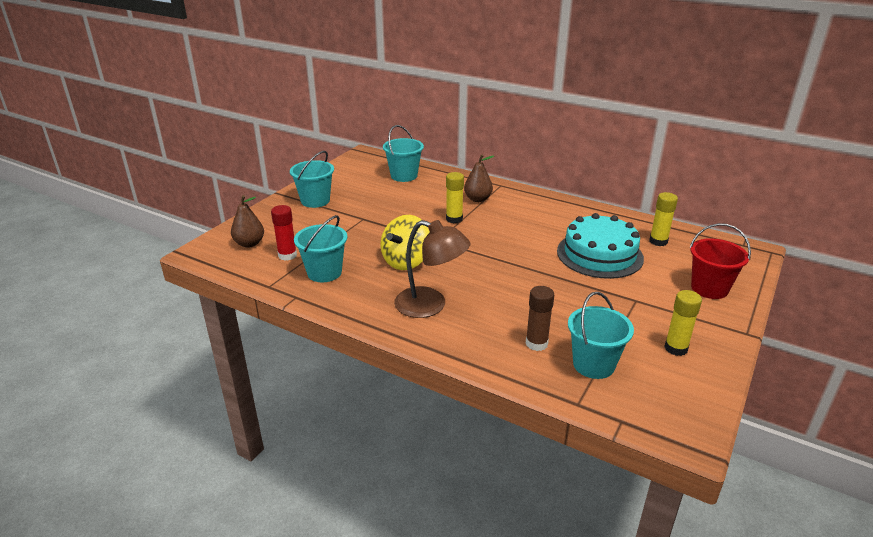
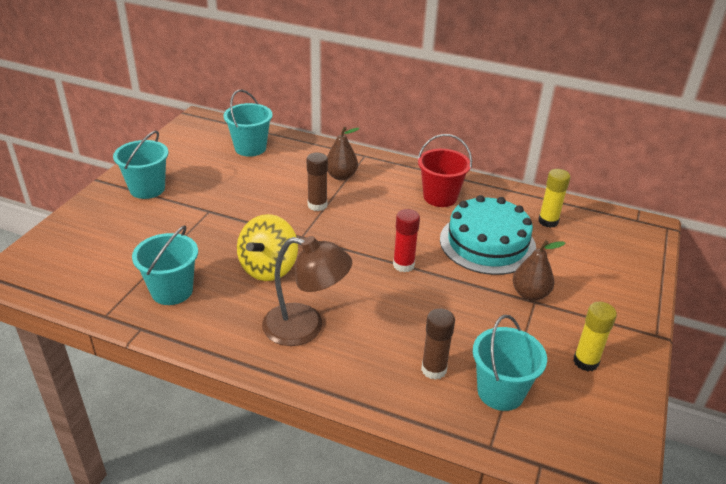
camera: 10 degrees left, 5 degrees up
brown pear [231,195,264,248] -> brown pear moved to [513,240,565,301]
red glue stick [271,205,297,261] -> red glue stick moved to [393,209,420,272]
yellow glue stick [446,172,464,223] -> brown glue stick [307,153,328,211]
red bucket [690,223,751,299] -> red bucket moved to [418,134,472,207]

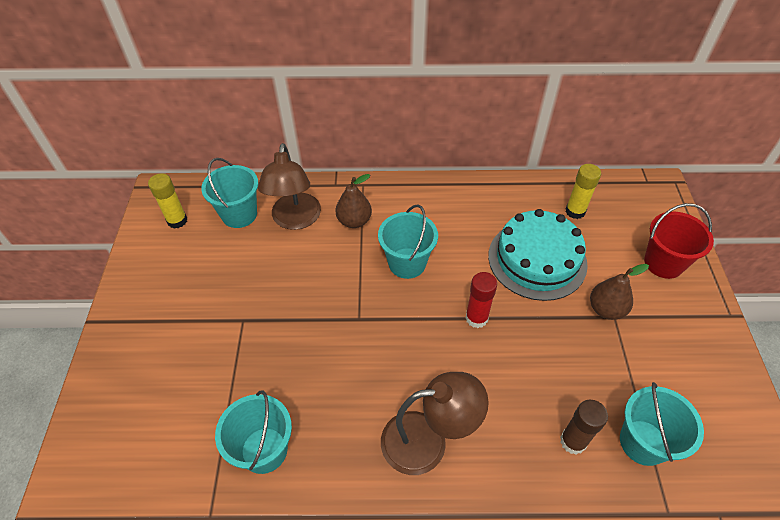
camera: 20 degrees left, 15 degrees up
turquoise bucket [113,130,169,199] -> turquoise bucket moved to [378,204,438,279]
yellow spinning top [237,214,298,281] -> none
brown glue stick [307,153,328,211] -> none
red bucket [418,134,472,207] -> red bucket moved to [644,203,714,279]
yellow glue stick [573,302,617,371] -> yellow glue stick moved to [148,173,188,229]
none -> brown lamp [258,143,321,230]

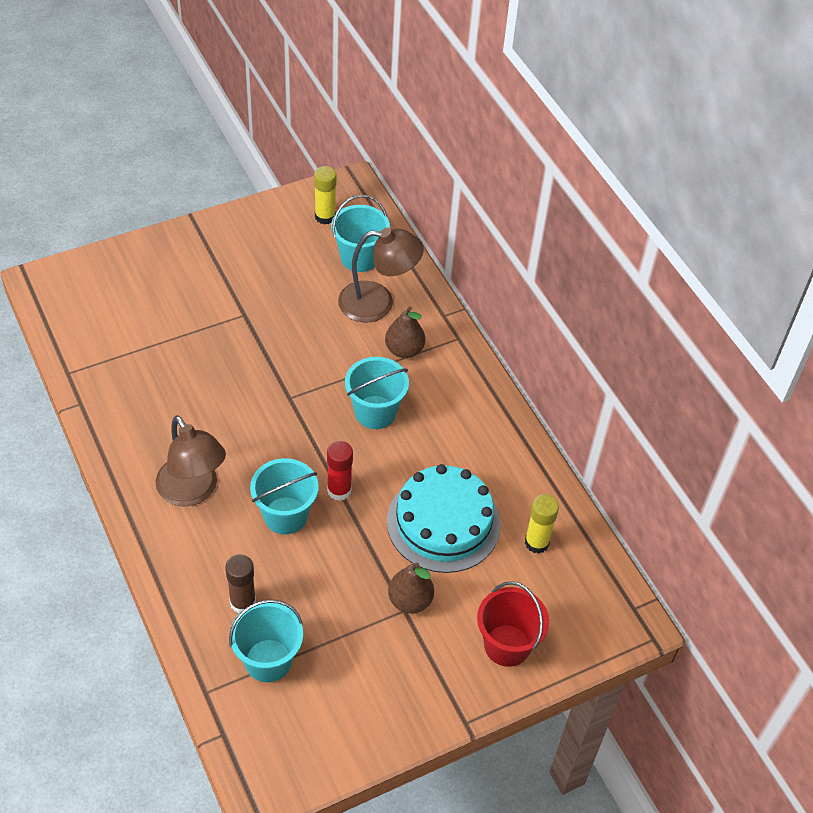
camera: 60 degrees right, 0 degrees up
turquoise bucket [215,390,292,474] -> turquoise bucket moved to [250,458,319,534]
brown lamp [258,143,321,230] -> brown lamp turned 150 degrees counterclockwise [338,228,424,322]

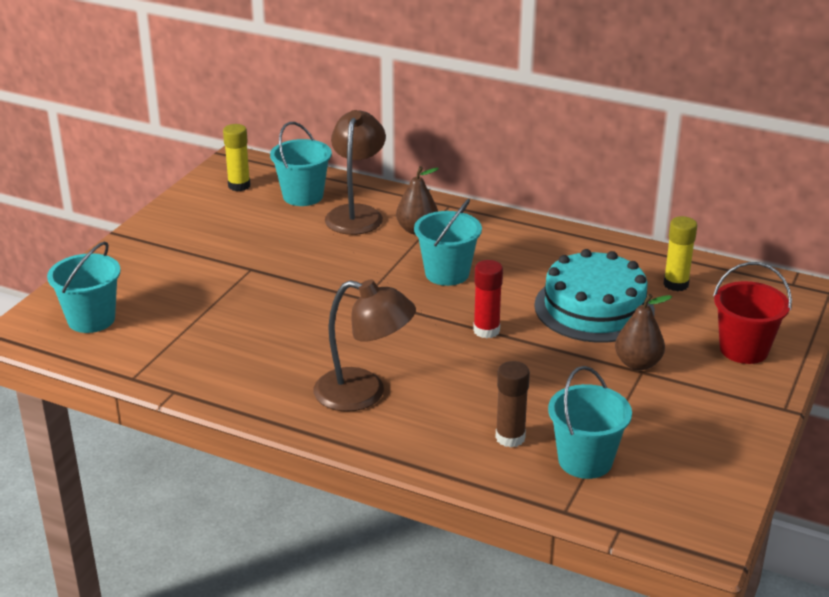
camera: 35 degrees left, 20 degrees down
turquoise bucket [250,458,319,534] -> turquoise bucket moved to [47,242,121,333]
brown lamp [338,228,424,322] -> brown lamp turned 45 degrees counterclockwise [325,110,386,235]

